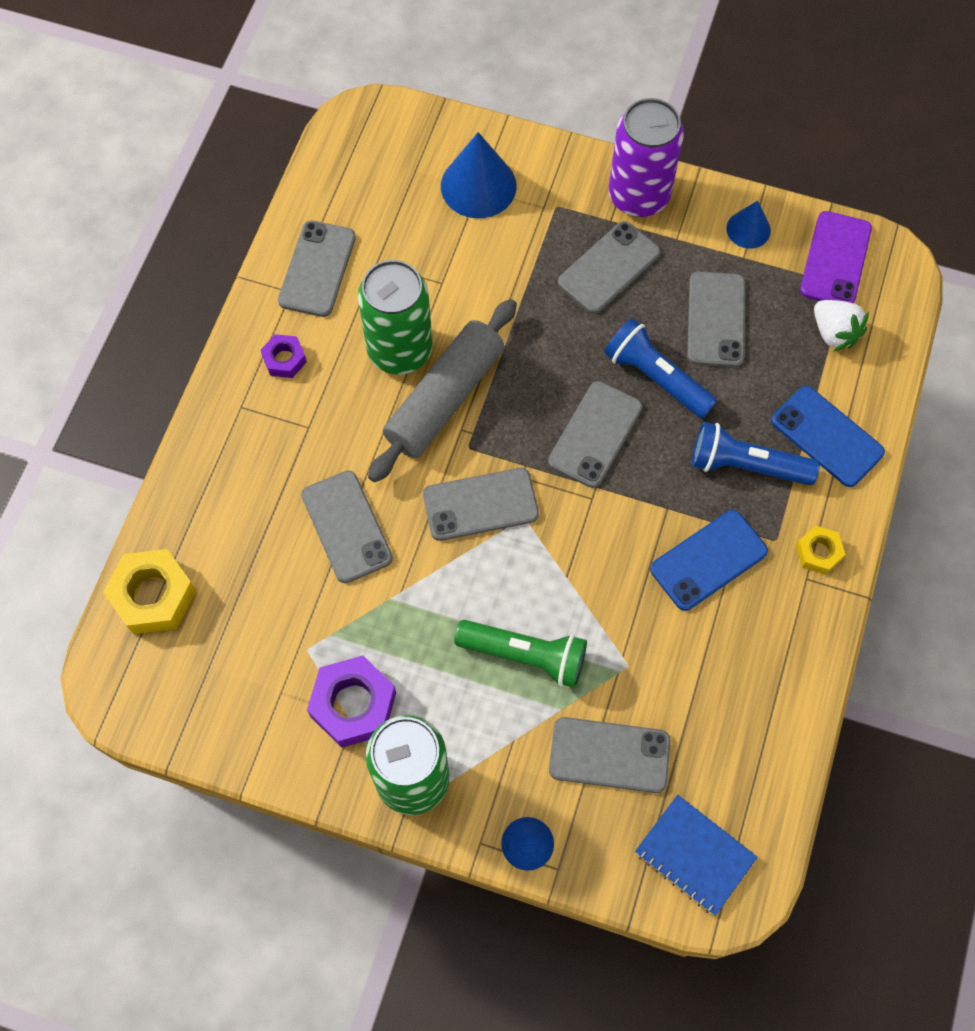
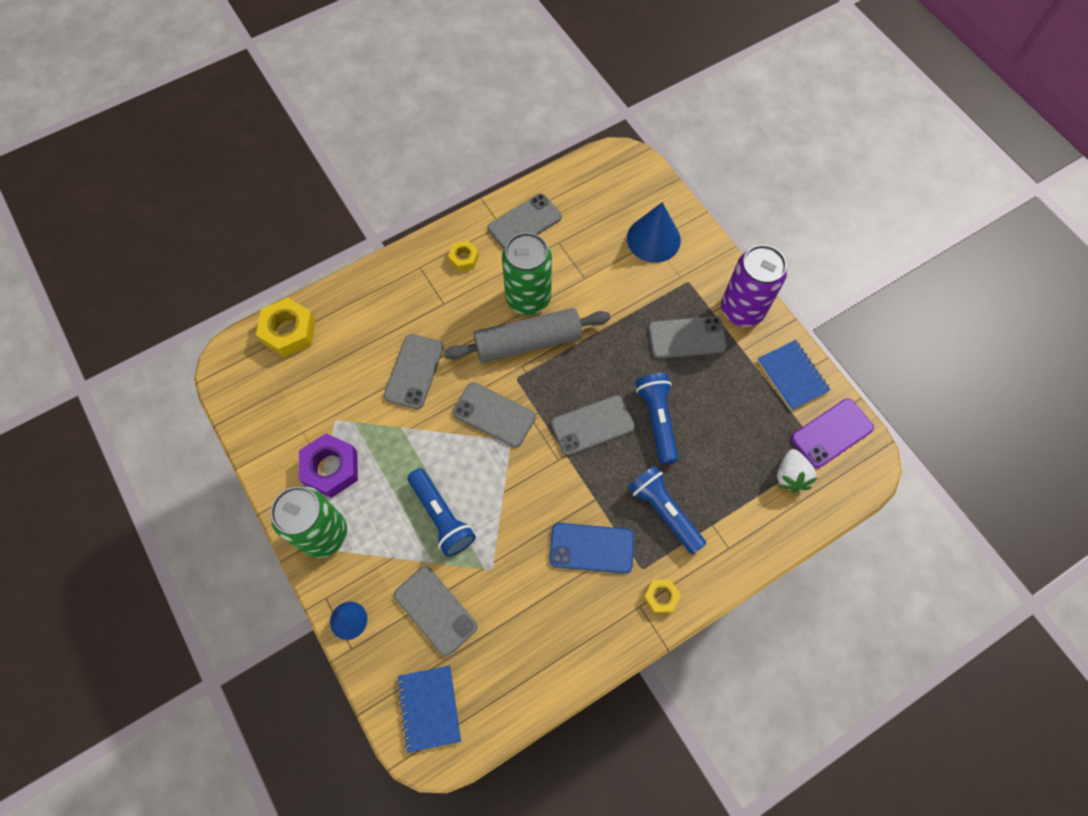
camera: 40 degrees right, 0 degrees up
purple nut [260,334,307,378] -> yellow nut [448,241,479,271]
green flashlight [454,620,587,688] -> blue flashlight [408,468,476,557]
grey phone [687,271,745,367] -> none
blue cone [726,201,771,249] -> blue notebook [757,340,831,410]
blue phone [771,386,885,487] -> none

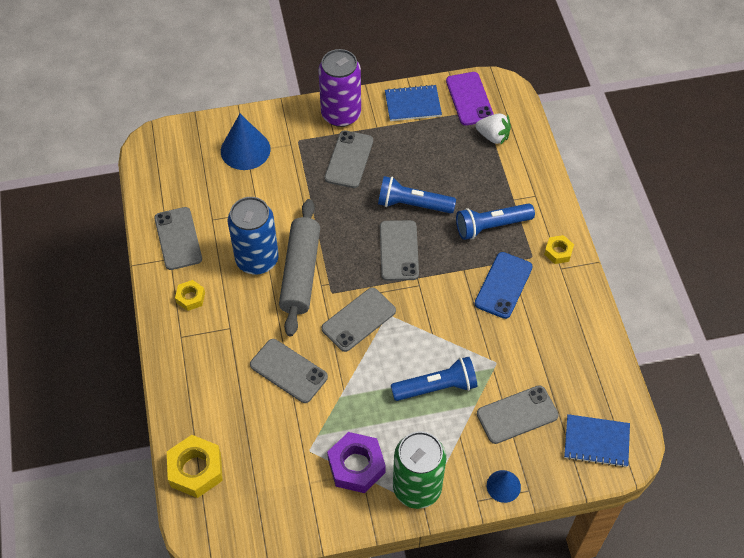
camera: 70 degrees left, 10 degrees down
green can [502,233,552,315] -> blue can [228,197,279,274]

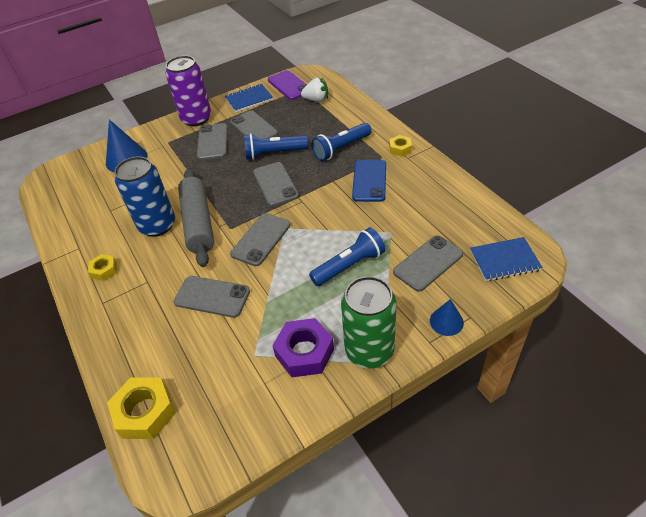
camera: 15 degrees left, 10 degrees down
grey phone [154,207,202,270] -> grey phone moved to [230,110,278,139]

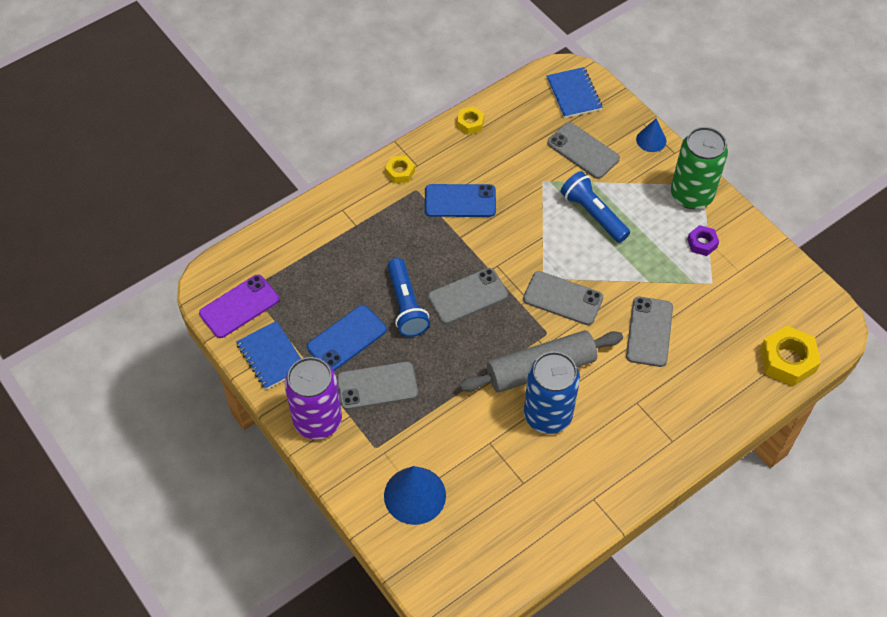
camera: 100 degrees left, 10 degrees up
yellow nut [88,254,117,281] -> yellow nut moved to [457,106,484,135]
grey phone [230,110,278,139] -> blue phone [307,305,387,371]
purple nut [272,318,334,377] -> purple nut [687,225,719,256], size x0.56
white strawberry [301,78,328,102] -> none
blue flashlight [311,123,372,161] -> none

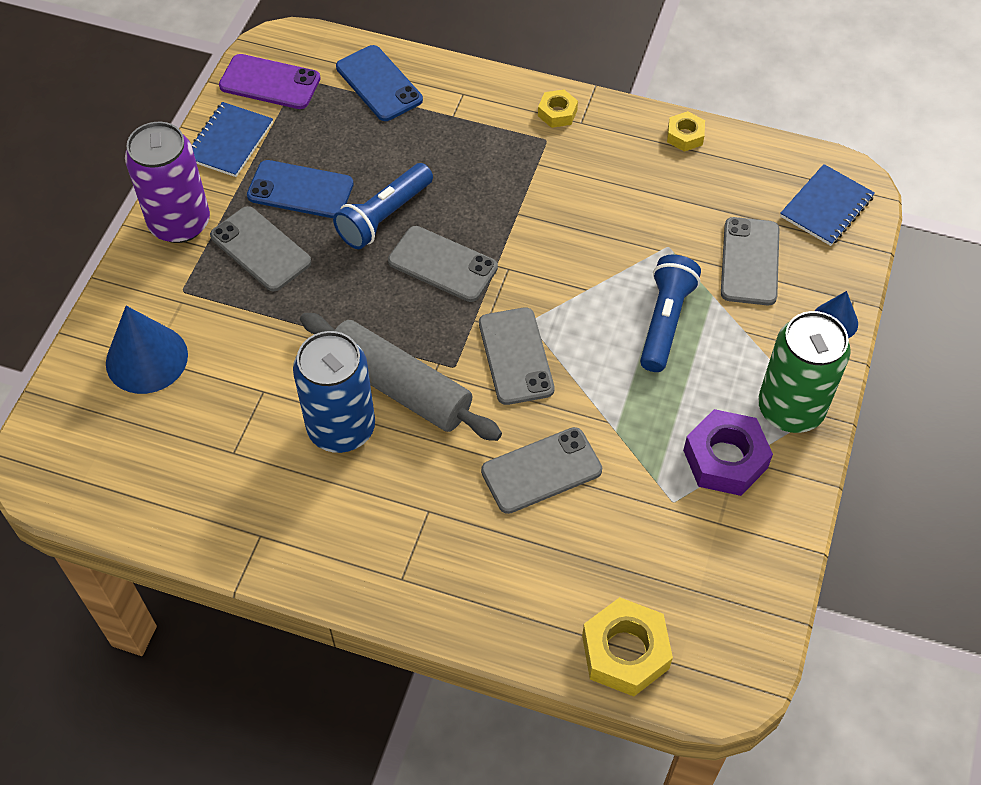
camera: 55 degrees right, 0 degrees up
blue phone [425,184,496,217] -> blue phone moved to [336,45,423,121]
purple nut [687,225,719,256] -> purple nut [683,409,773,496], size x1.79

